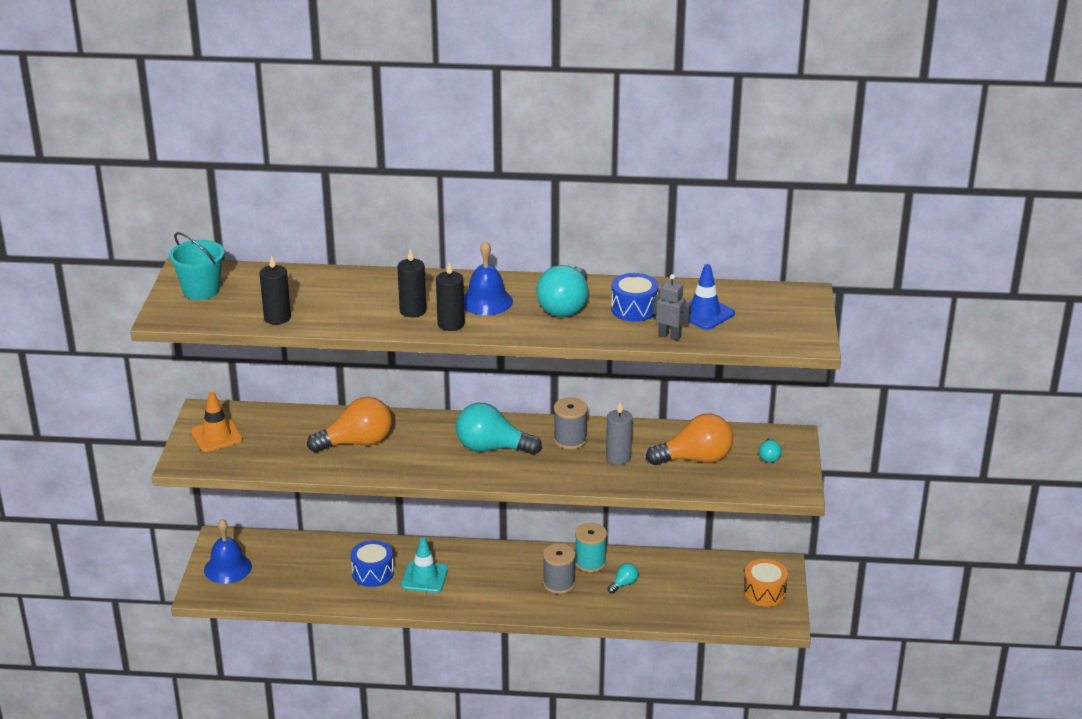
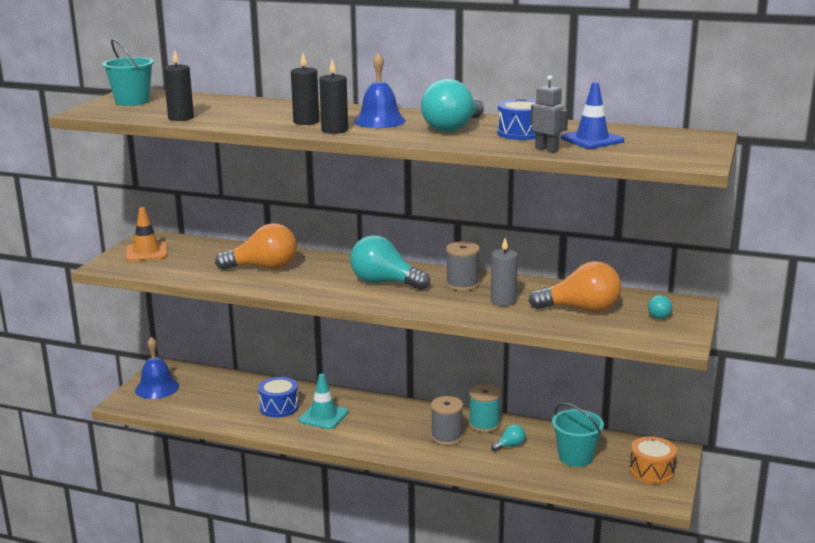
camera: 15 degrees right, 10 degrees down
none -> turquoise bucket [552,403,604,467]

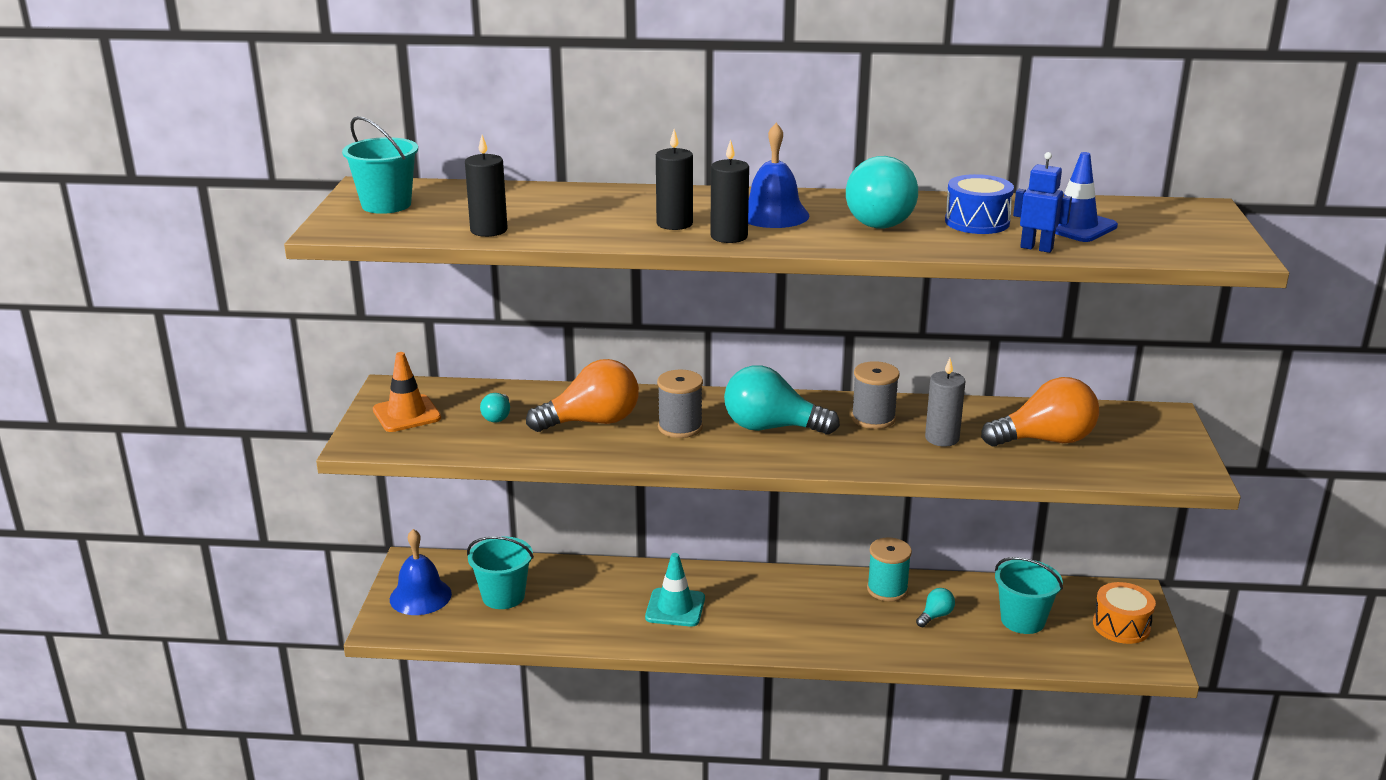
camera: 15 degrees left, 5 degrees up
blue drum [258,377,299,418] -> none
grey spool [431,396,463,445] -> grey spool moved to [657,370,703,438]
grey robot [531,75,568,153] -> blue robot [1013,152,1072,253]
turquoise light bulb [648,295,672,319] -> turquoise light bulb moved to [480,393,510,422]
none -> turquoise bucket [467,536,534,609]

